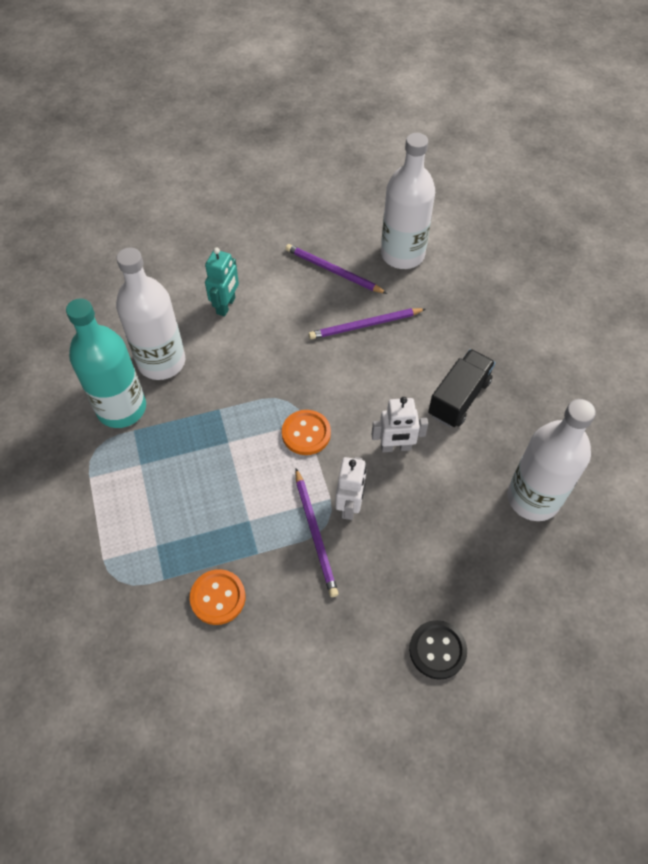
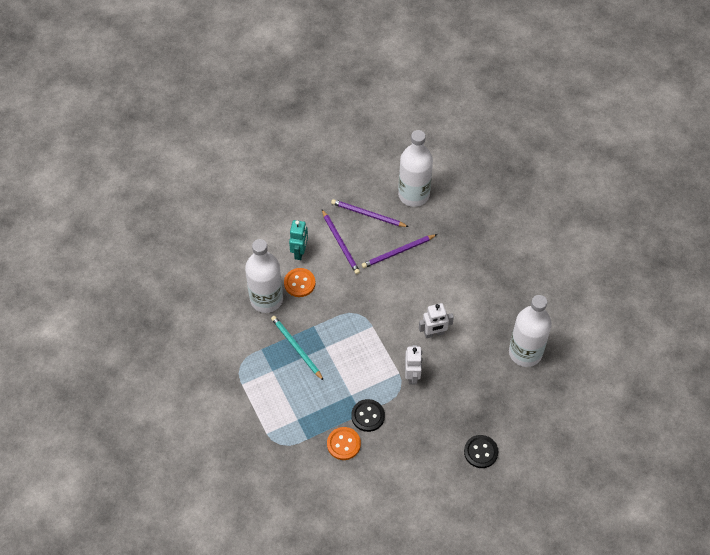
camera: 10 degrees left, 0 degrees up
turquoise bottle [66,298,146,428] -> none
orange button [282,410,331,455] -> orange button moved to [284,268,316,297]
purple pencil [295,468,339,597] -> purple pencil moved to [322,209,360,274]
black truck [428,349,496,427] -> none
none -> turquoise pencil [271,316,324,381]
none -> black button [351,399,385,432]

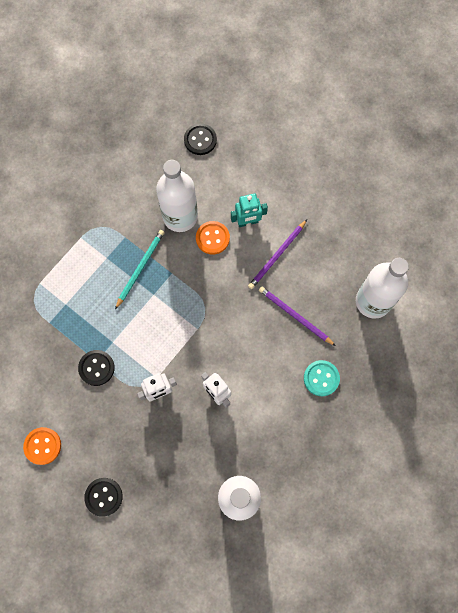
camera: 65 degrees right, 15 degrees up
orange button [327,427,361,460] -> orange button moved to [23,427,61,465]
purple pencil [331,199,409,227] -> none
none -> black button [184,124,217,155]
none -> turquoise button [304,360,340,396]

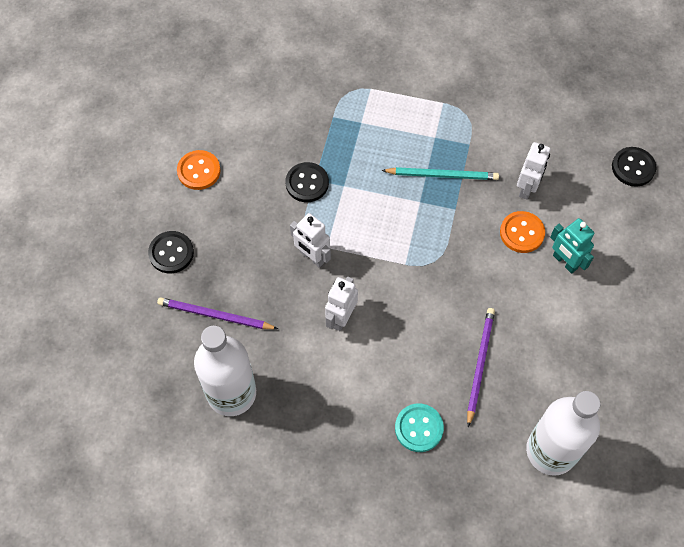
camera: 65 degrees right, 10 degrees down
white bottle [156,160,198,232] -> white robot [517,142,551,200]
purple pencil [248,220,307,289] -> purple pencil moved to [157,297,278,329]

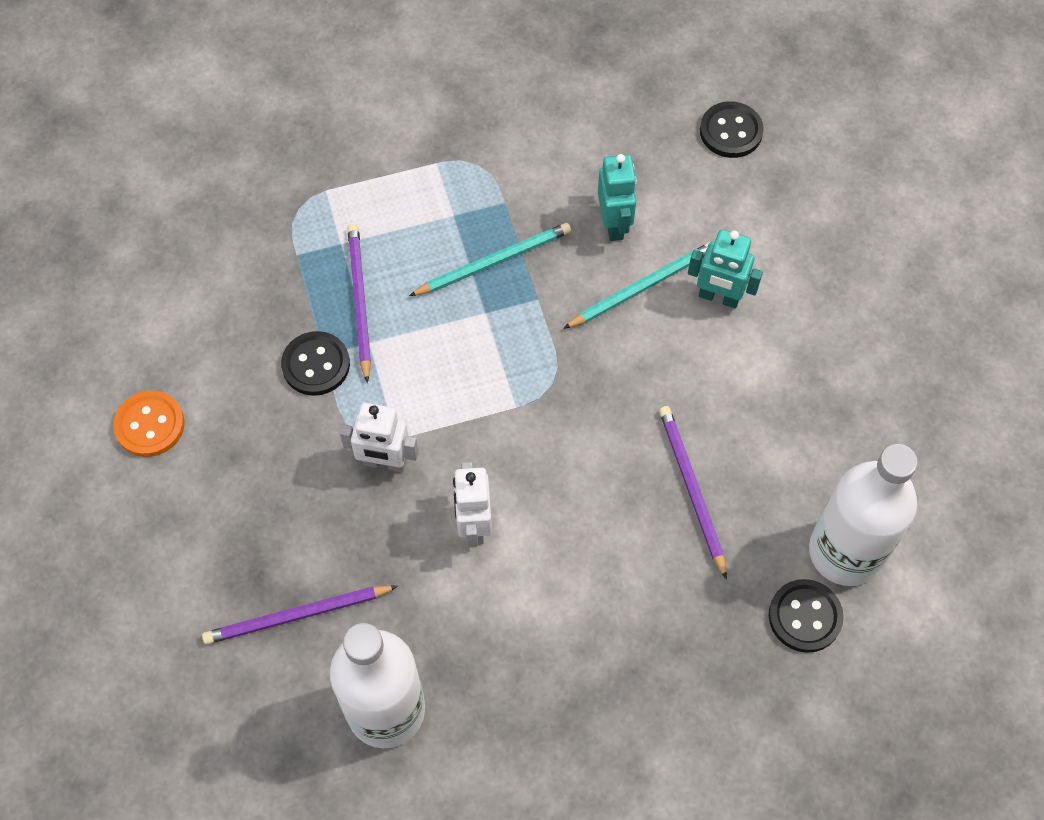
camera: 30 degrees left, 0 degrees up
black button [148,231,194,273] -> black button moved to [769,579,844,653]
turquoise button [395,403,444,452] -> none
orange button [500,211,545,253] -> turquoise pencil [563,242,710,329]
white robot [517,142,551,200] -> turquoise robot [598,154,637,241]
none -> purple pencil [348,224,371,383]

